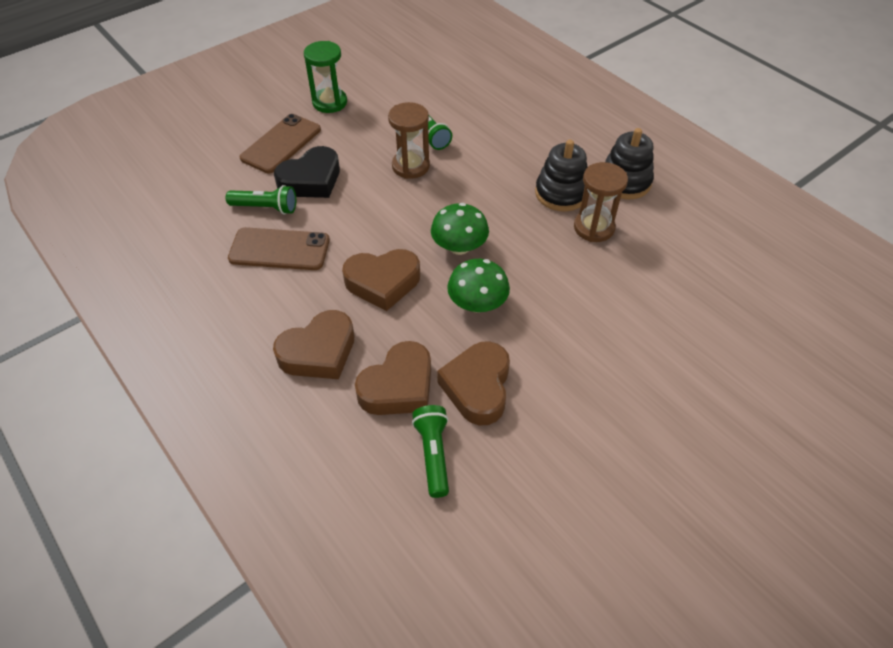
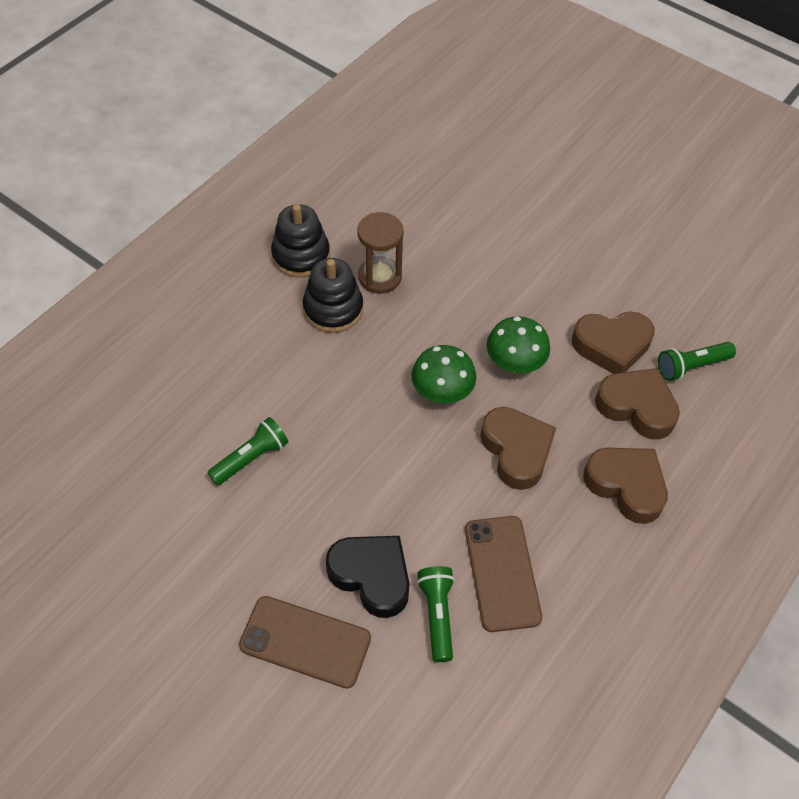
camera: 105 degrees left, 5 degrees up
green hourglass [304,41,347,113] -> none
brown hourglass [388,102,430,179] -> none

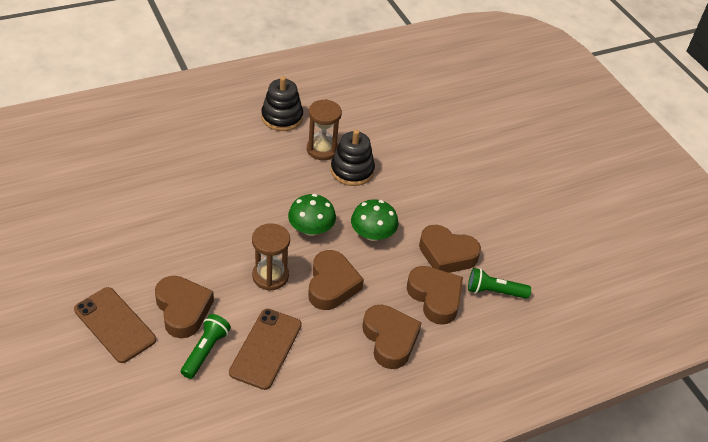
camera: 25 degrees right, 10 degrees down
green flashlight [207,417,288,485] -> none
black stacking toy [303,258,363,333] -> black stacking toy moved to [331,130,375,186]
black heart [326,536,410,618] -> brown heart [155,276,214,338]
none -> brown hourglass [252,223,290,291]

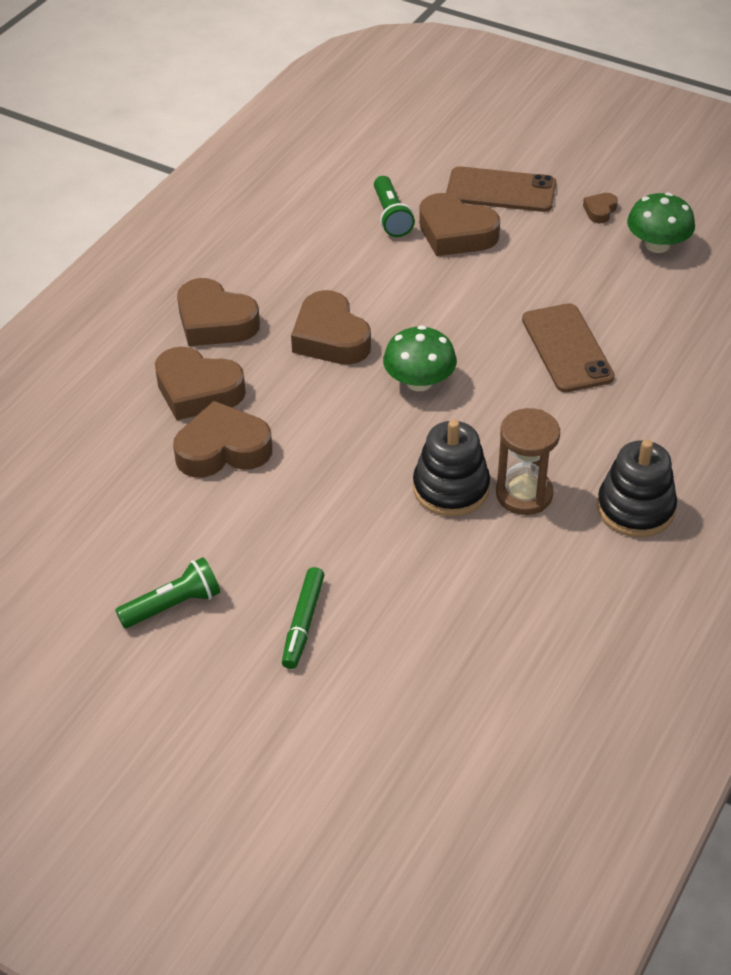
camera: 150 degrees right, 0 degrees up
brown phone [229,308,302,390] -> brown phone moved to [522,303,615,392]
brown hourglass [252,223,290,291] -> none
green mushroom [351,199,399,241] -> green mushroom moved to [627,192,695,253]
green flashlight [468,268,531,299] -> green flashlight moved to [115,557,220,628]
none -> green marker [282,567,325,669]
none -> brown heart [583,193,618,223]

